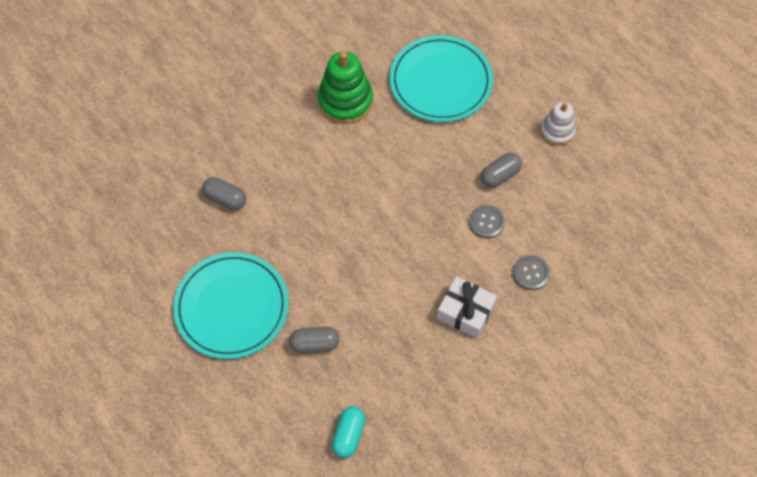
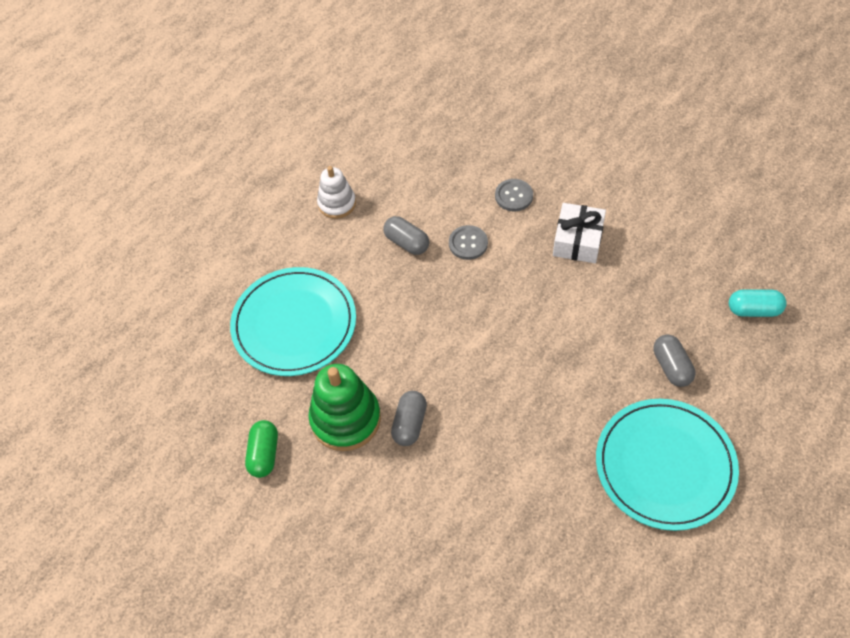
camera: 100 degrees left, 5 degrees down
grey capsule [202,177,246,210] -> grey capsule moved to [391,391,427,446]
none -> green capsule [245,420,278,478]

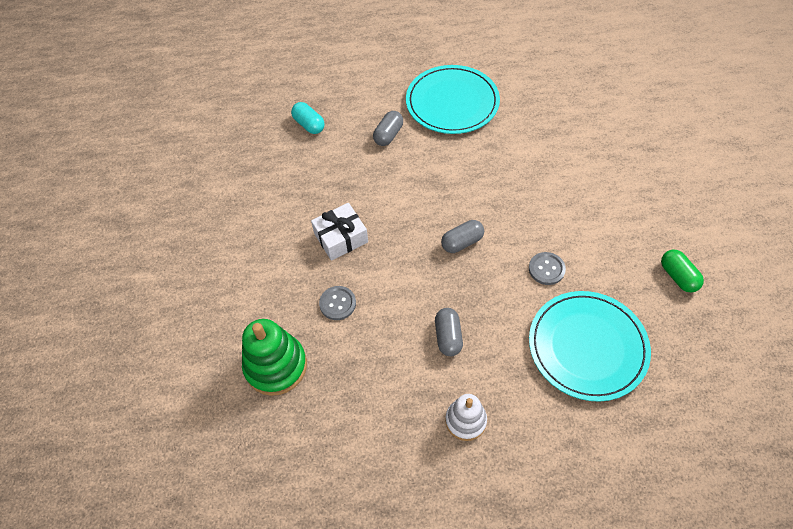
camera: 135 degrees left, 0 degrees up
green capsule [245,420,278,478] -> green capsule turned 75 degrees counterclockwise [661,250,704,293]
green stacking toy [308,364,381,451] -> green stacking toy moved to [242,319,307,396]
grey capsule [391,391,427,446] -> grey capsule moved to [441,220,484,253]
grey button [449,225,488,260] -> grey button moved to [529,252,566,285]

